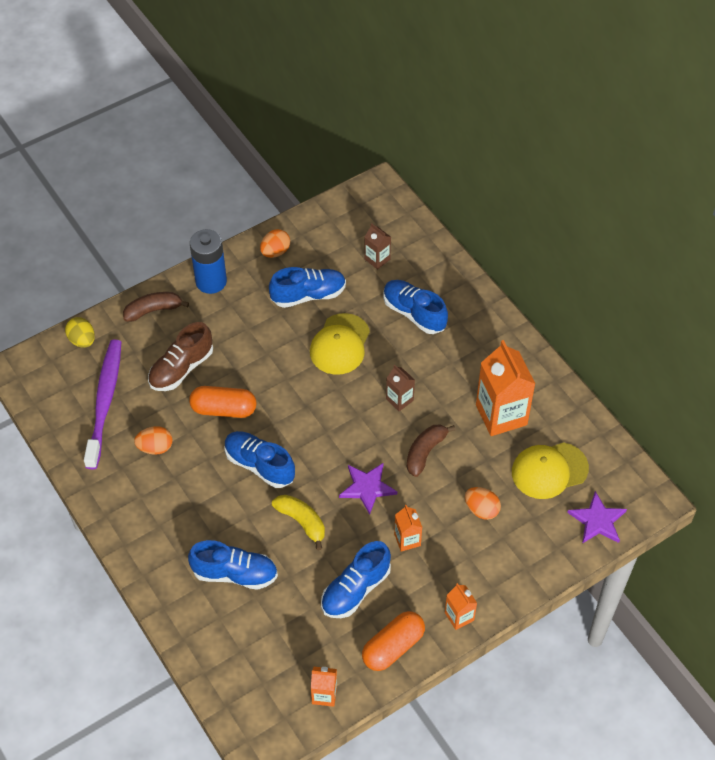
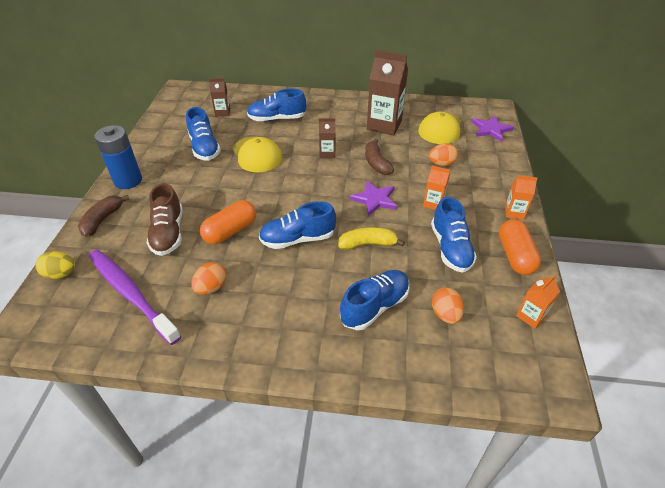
camera: 50 degrees left, 10 degrees down
orange egg [260,229,290,258] -> orange egg moved to [432,288,464,324]
blue shoe [269,267,346,308] -> blue shoe turned 135 degrees clockwise [186,107,221,161]
orange carton [476,340,536,436] -> brown carton [367,50,408,135]

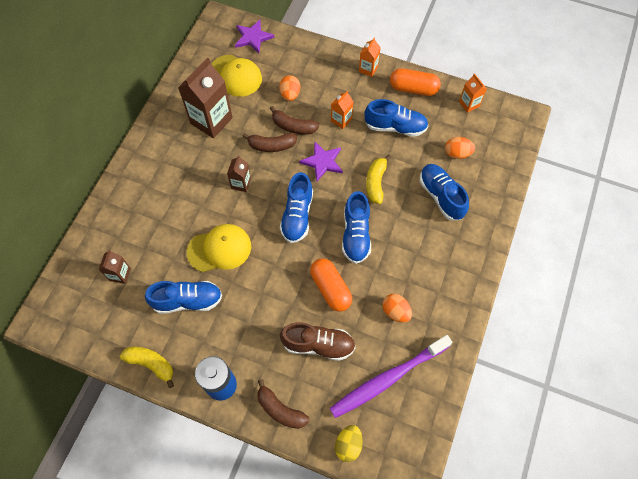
camera: 75 degrees left, 20 degrees up
blue shoe [247,89,306,122] -> blue shoe moved to [280,172,313,243]
none -> yellow banana [120,347,174,388]
none -> brown banana [270,106,319,135]

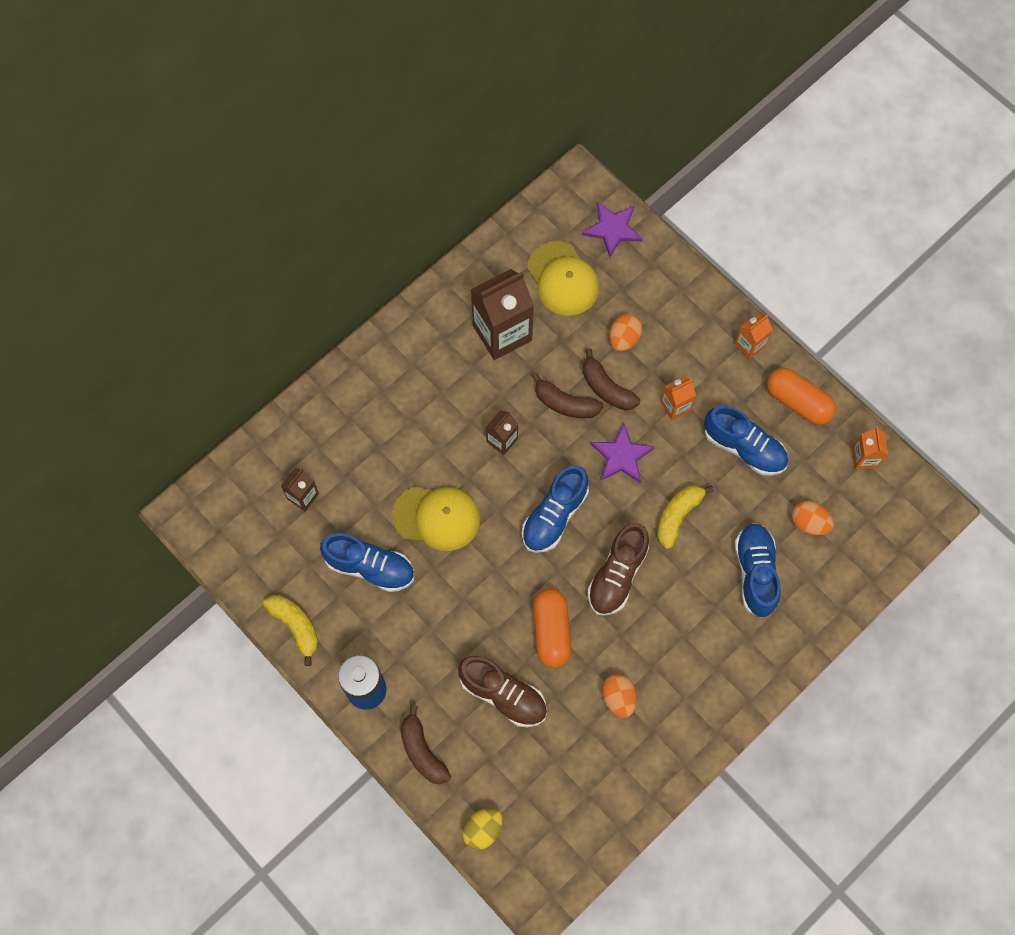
camera: 25 degrees right, 5 degrees up
purple toothbrush [330,335,453,418] -> none
blue shoe [342,191,371,264] -> brown shoe [588,523,649,616]

